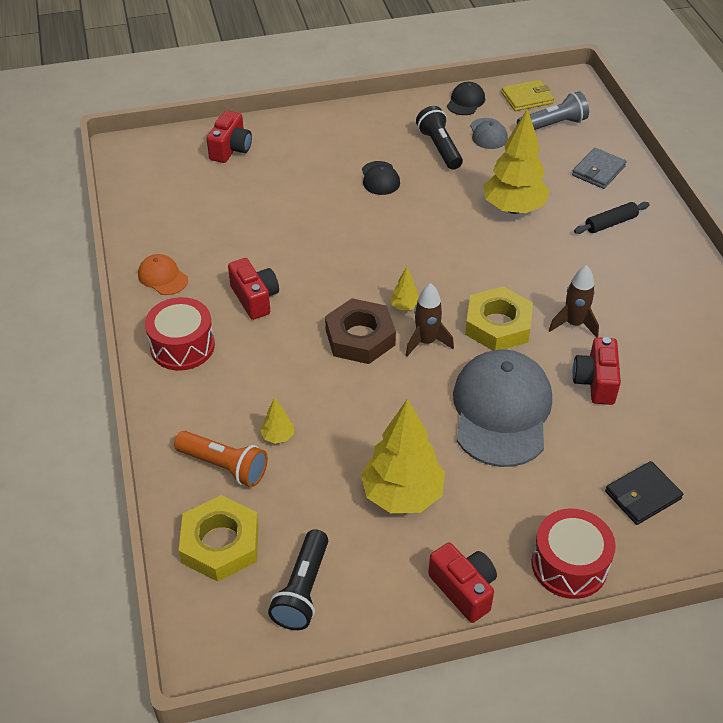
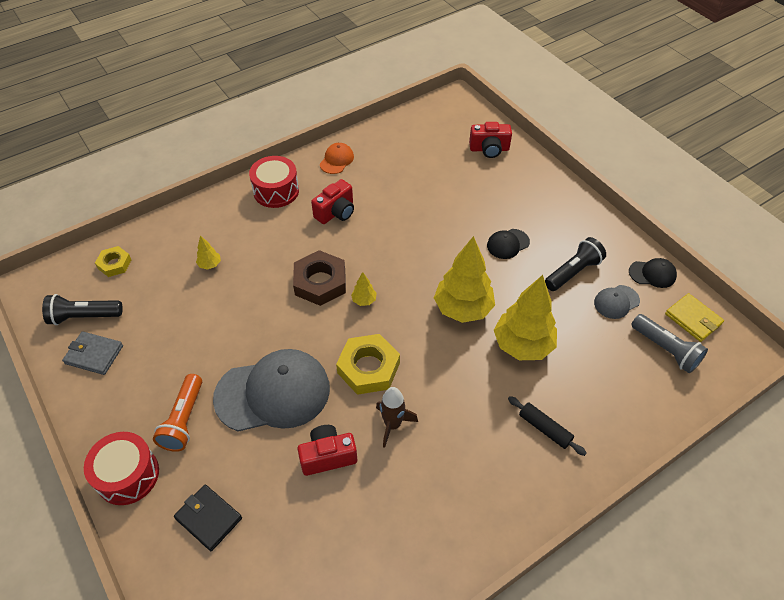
camera: 70 degrees right, 5 degrees up
orange flashlight [174,431,268,487] -> orange flashlight moved to [153,374,202,452]
yellow nut [179,495,259,582] -> yellow nut [95,246,131,277], size x0.58
yellow tree [361,399,445,513] -> yellow tree moved to [434,236,495,323]
brown rocket [405,283,454,356] -> none
red camera [428,542,497,623] -> none
grey wallet [572,148,627,189] -> grey wallet moved to [62,331,123,375]

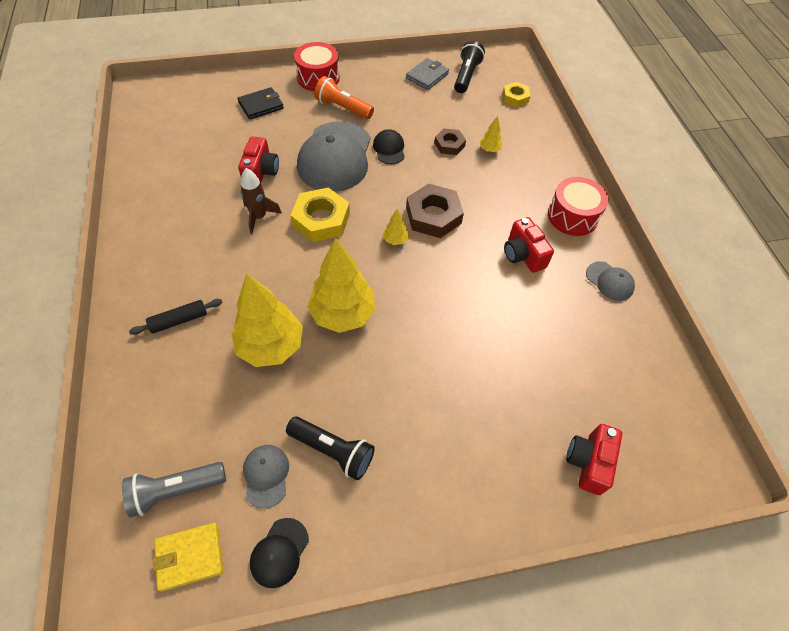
camera: 110 degrees right, 5 degrees up
orange cap [320,143,354,174] -> grey cap [586,261,635,301]
black cap [487,229,530,259] -> black cap moved to [373,129,405,164]
black flashlight [545,237,606,291] -> black flashlight turned 45 degrees counterclockwise [286,417,375,480]
none -> brown nut [434,128,466,155]

